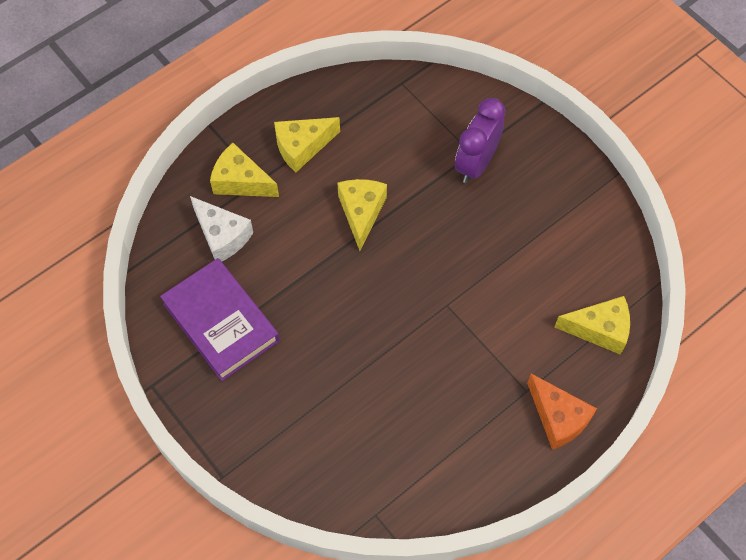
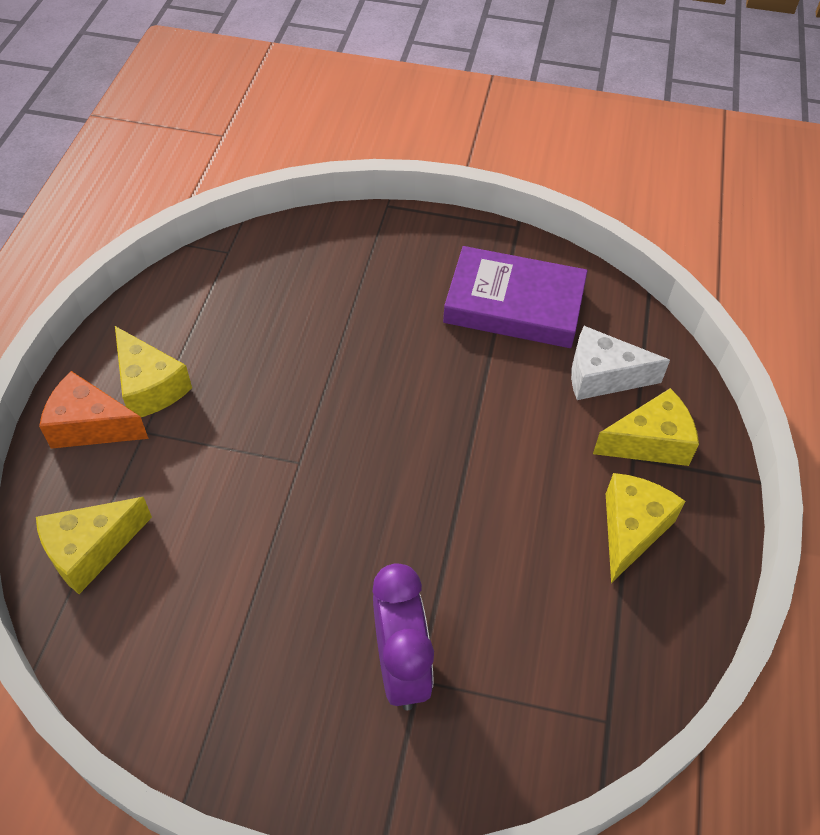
camera: 140 degrees right, 10 degrees down
yellow cheese [338,179,387,251] -> yellow cheese moved to [115,326,192,417]

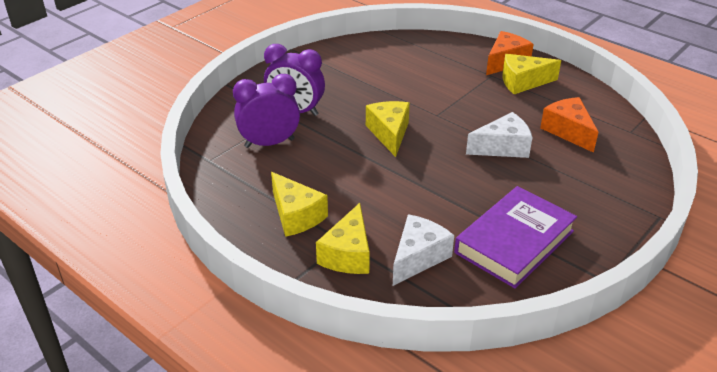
camera: 120 degrees right, 15 degrees down
yellow cheese [36,497,152,594] -> yellow cheese moved to [366,101,410,157]
none -> purple clock [233,74,300,148]
none -> white cheese [466,112,533,158]
none -> orange cheese [540,97,599,153]

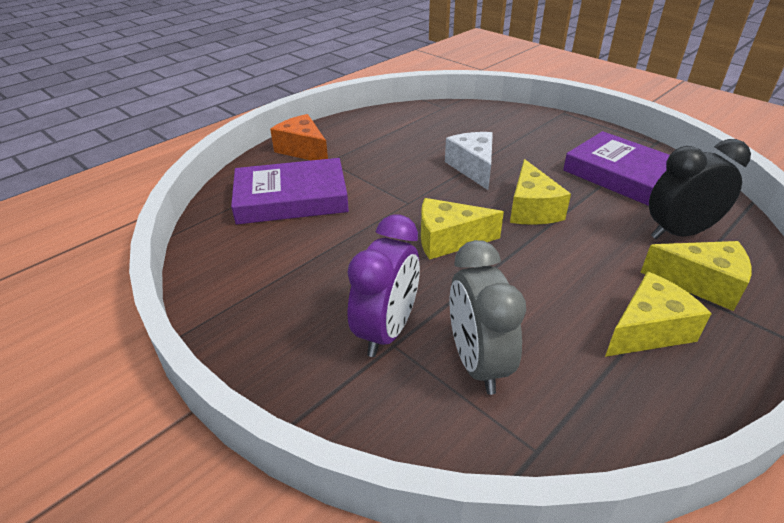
camera: 85 degrees left, 0 degrees up
purple clock [233,74,300,148] -> grey clock [449,240,526,395]
white cheese [393,214,454,286] -> black clock [649,139,751,239]
yellow cheese [502,54,561,94] -> yellow cheese moved to [510,159,571,225]
orange cheese [540,97,599,153] -> none
none -> purple book [231,158,349,225]

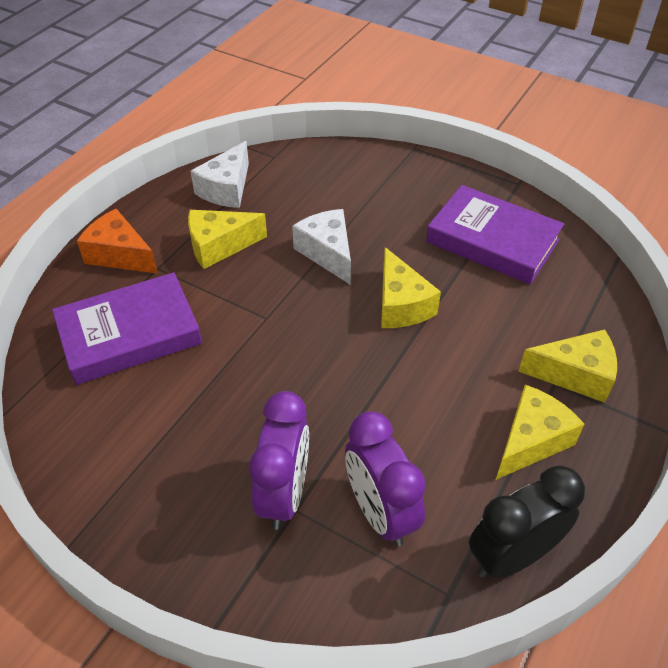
camera: 15 degrees left, 10 degrees up
yellow cheese [421,198,504,260] -> yellow cheese moved to [188,210,267,269]
grey clock [449,240,526,395] -> purple clock [345,411,426,547]
black clock [649,139,751,239] -> black clock moved to [469,465,585,578]
none -> white cheese [191,141,249,208]

